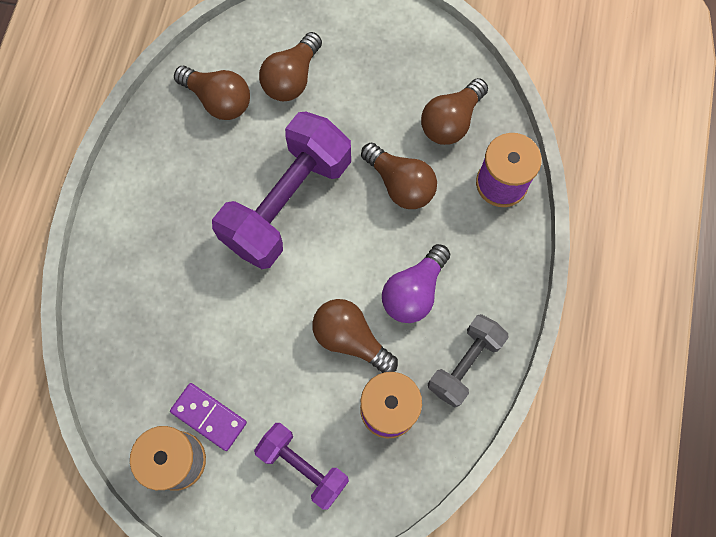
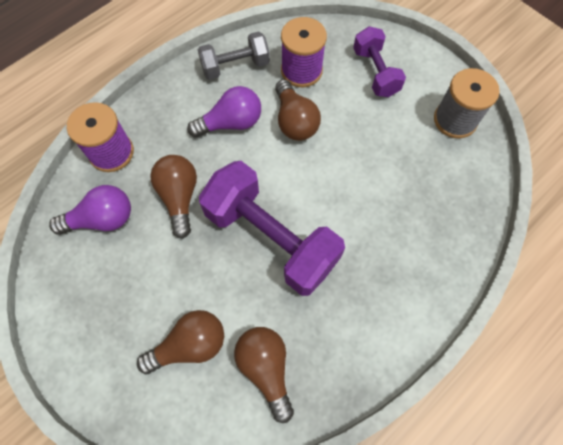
camera: 145 degrees left, 5 degrees down
purple domino [170,383,247,451] -> none
purple dumbbell [212,112,351,269] -> purple dumbbell turned 60 degrees clockwise [199,161,345,296]
brown light bulb [421,78,488,145] -> purple light bulb [49,185,131,235]

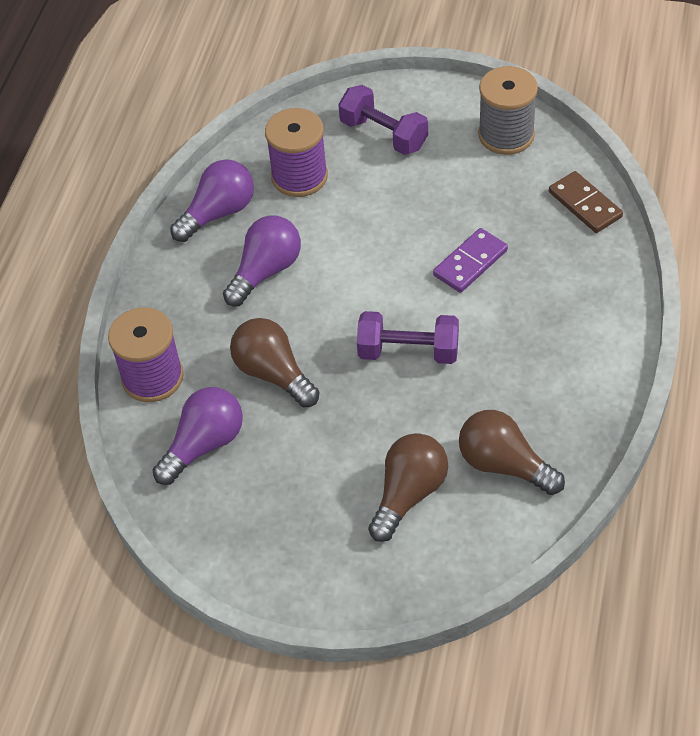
camera: 30 degrees left, 15 degrees down
grey dumbbell [198,31,270,80] -> purple light bulb [170,159,254,242]
purple dumbbell [199,161,345,296] -> purple dumbbell [357,311,459,364], size x0.56
brown light bulb [275,79,321,141] -> none
none -> purple domino [433,228,508,293]
none -> brown domino [549,171,623,233]

